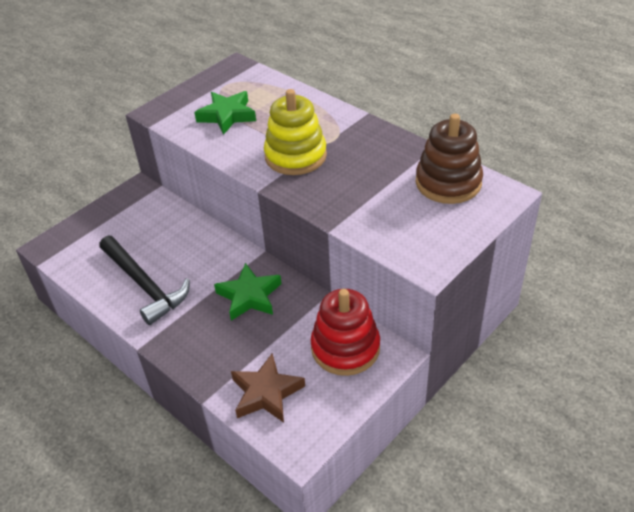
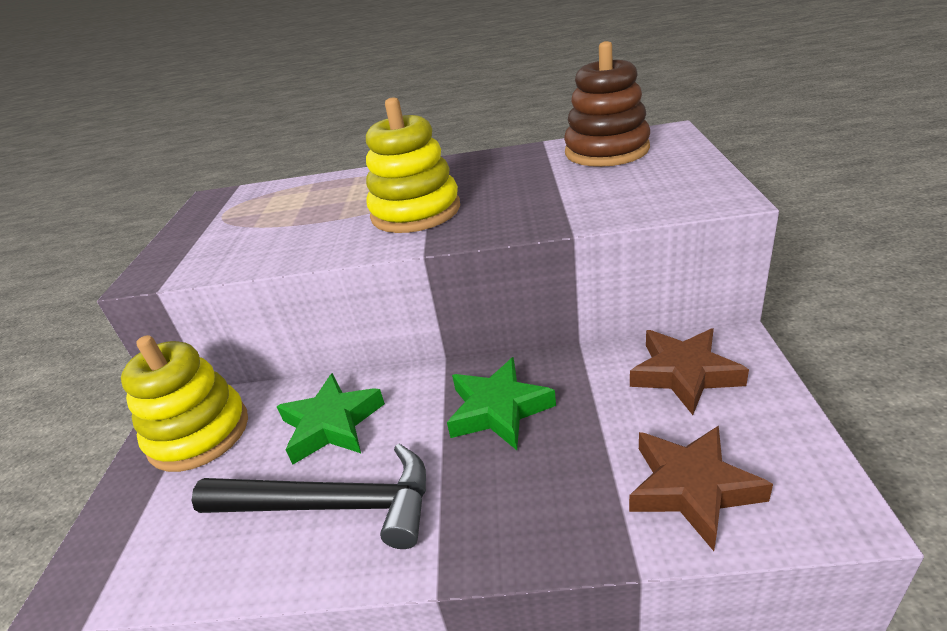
camera: 40 degrees left, 10 degrees down
green star [194,91,256,135] -> green star moved to [276,373,385,465]
red stacking toy [310,289,380,376] -> brown star [630,329,749,415]
none -> yellow stacking toy [121,335,248,472]

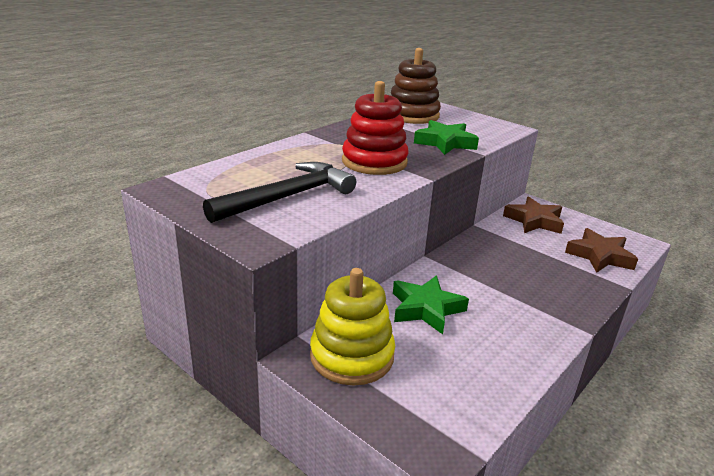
camera: 55 degrees left, 5 degrees down
black hammer [191,444,426,549] -> black hammer moved to [203,162,356,223]
yellow stacking toy [366,97,460,233] -> red stacking toy [342,81,409,175]
green star [447,357,556,450] -> green star moved to [414,120,479,155]

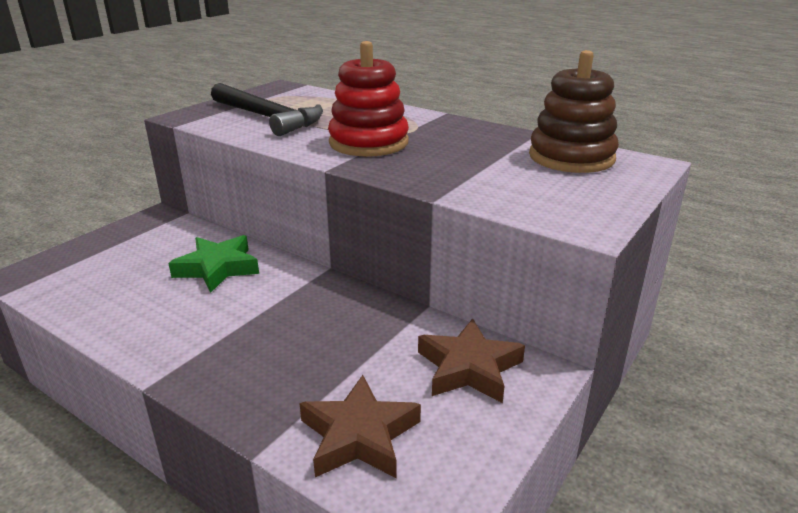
camera: 85 degrees right, 0 degrees up
yellow stacking toy [310,268,395,386] -> none
green star [414,120,479,155] -> none

